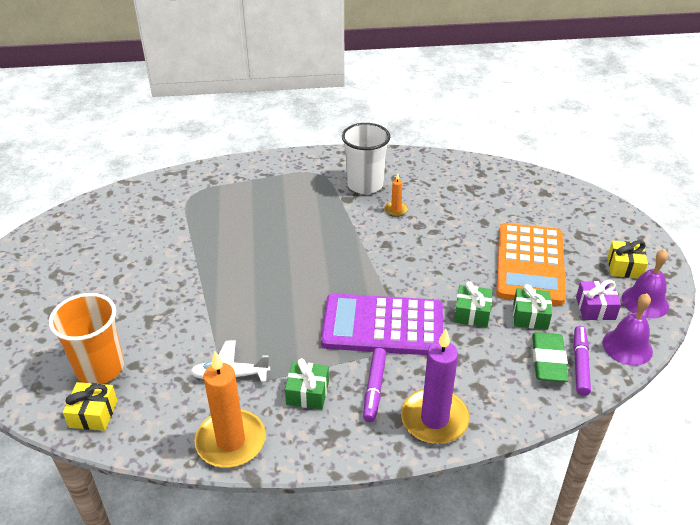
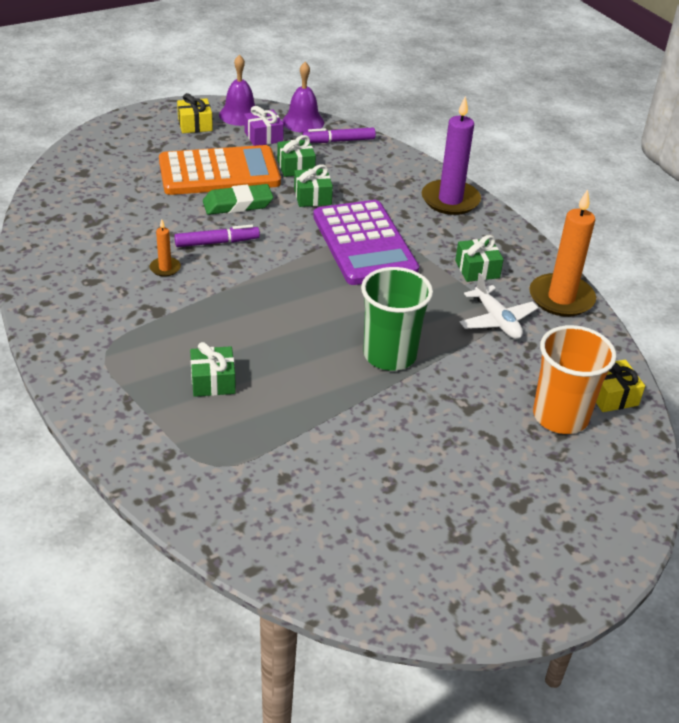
camera: 115 degrees left, 0 degrees up
white cup [342,123,390,194] -> none
purple marker [363,348,386,422] -> purple marker moved to [174,225,260,247]
green eraser [532,332,568,382] -> green eraser moved to [203,184,273,215]
none -> green gift [190,342,236,397]
none -> green cup [361,267,433,371]

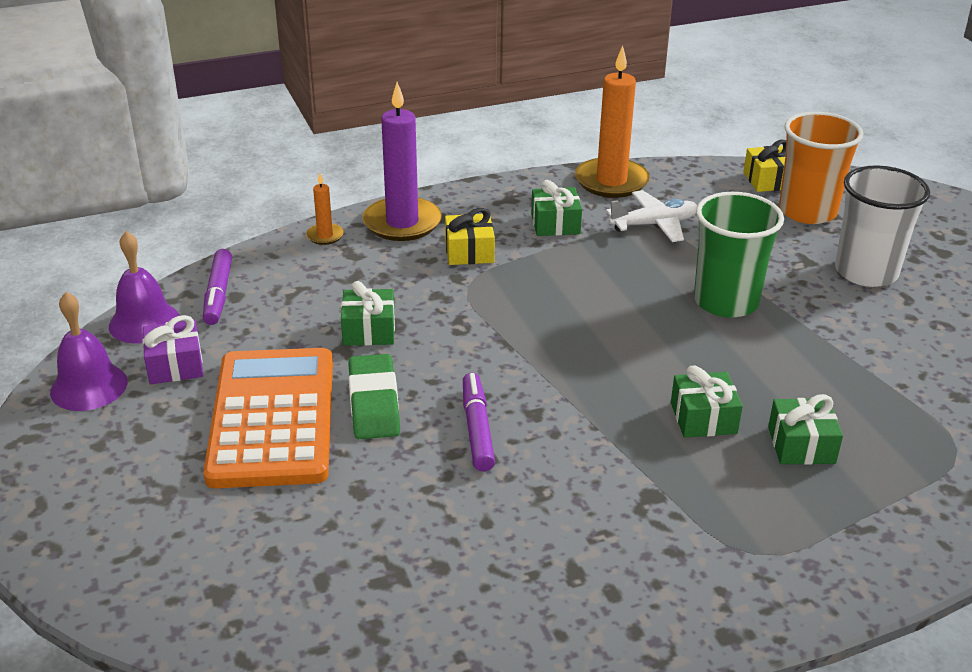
camera: 80 degrees left, 5 degrees down
orange candle [150,220,181,277] -> orange candle moved to [306,173,344,245]
yellow gift [177,93,213,133] -> yellow gift moved to [445,208,495,265]
green gift [277,135,316,177] -> green gift moved to [671,365,743,438]
purple calculator [313,200,419,285] -> none
none -> white cup [835,165,930,287]

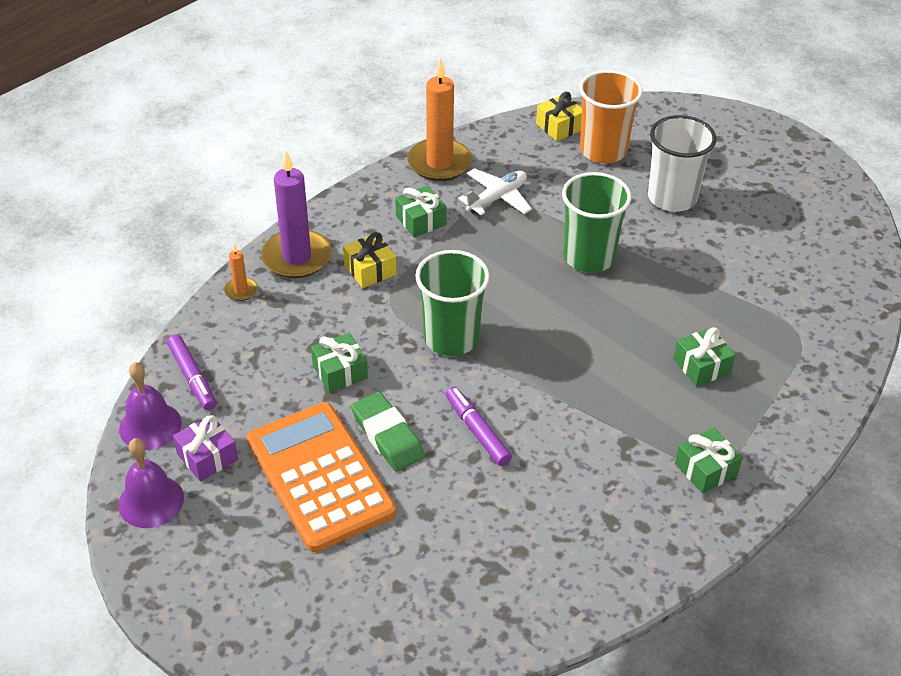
camera: 25 degrees left, 10 degrees up
green gift [671,365,743,438] -> green gift moved to [675,427,743,494]
none -> green cup [415,250,490,356]

